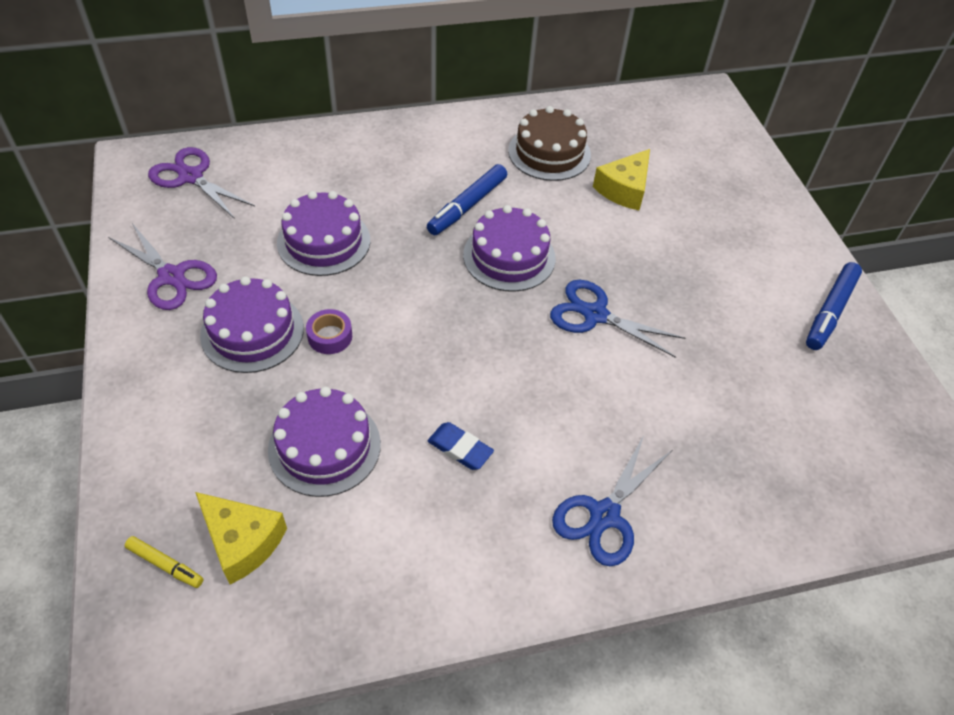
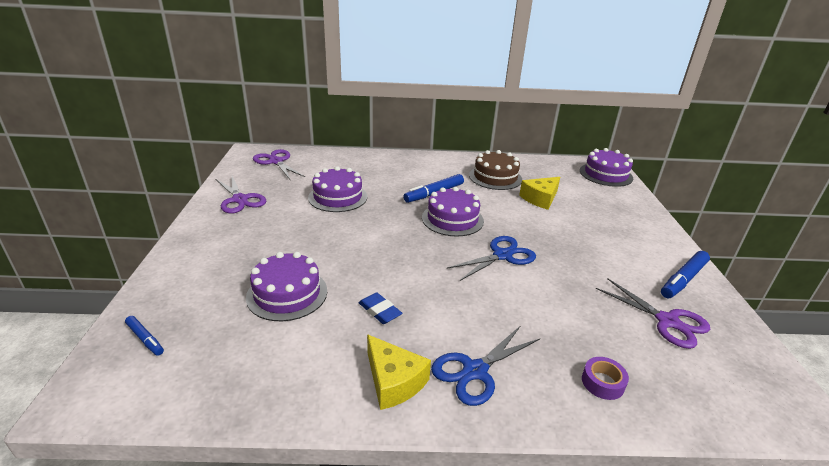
camera: 15 degrees right, 20 degrees down
yellow marker [125,536,204,588] -> blue marker [125,316,164,356]
yellow cheese [195,492,287,585] -> yellow cheese moved to [367,334,431,410]
purple cake [200,276,304,373] -> purple cake moved to [580,148,633,187]
purple tape [306,309,352,354] -> purple tape moved to [582,357,629,400]
blue scissors [550,280,685,358] -> blue scissors turned 105 degrees clockwise [447,236,536,281]
none -> purple scissors [595,278,710,349]

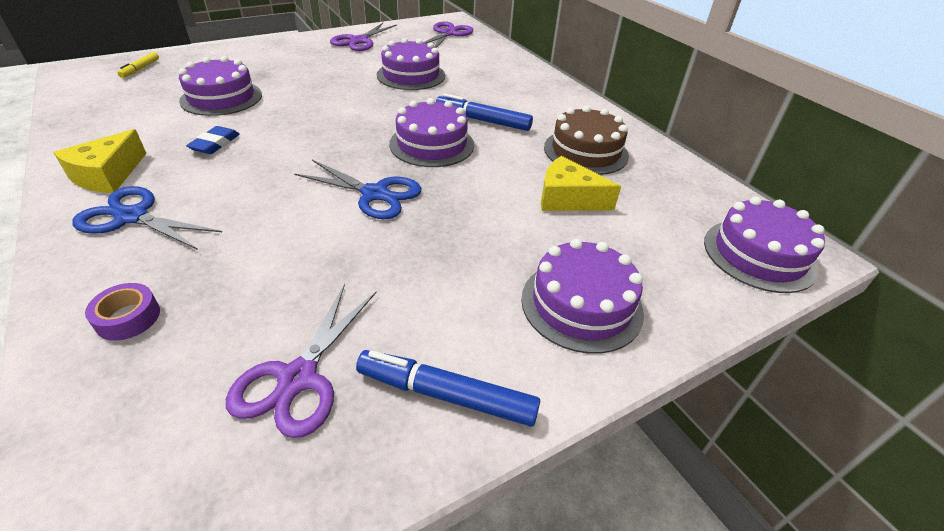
camera: 60 degrees right, 10 degrees up
blue marker [125,316,164,356] -> yellow marker [118,52,159,78]
none -> purple cake [521,239,644,354]

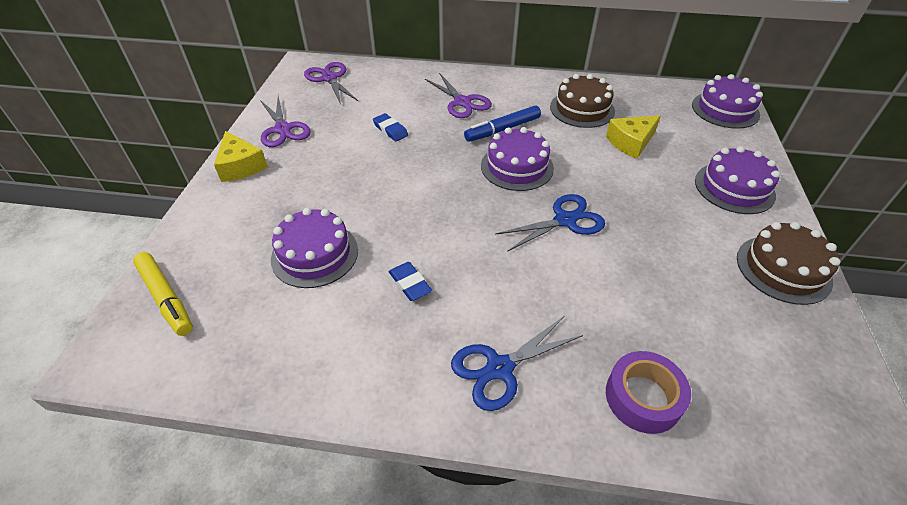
camera: 50 degrees left, 5 degrees up
yellow cheese [53,129,147,193] -> yellow cheese moved to [214,131,268,182]
purple tape [85,283,160,341] -> purple tape [606,351,691,434], size x1.58
yellow marker [118,52,159,78] -> yellow marker [133,252,193,336], size x1.75
purple scissors [226,284,376,438] -> purple scissors moved to [425,73,492,118]
blue marker [356,350,540,427] -> brown cake [737,222,840,305]
purple cake [377,38,445,90] -> blue eraser [373,113,408,141]

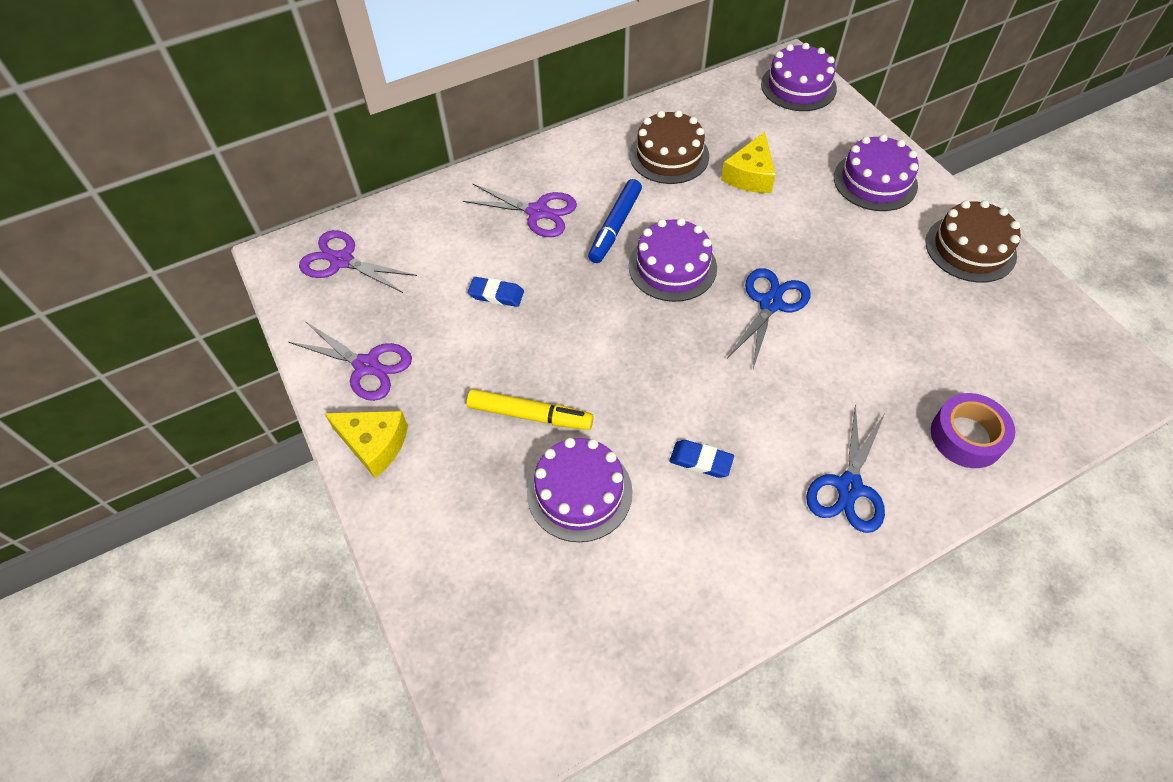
camera: 35 degrees left, 10 degrees up
yellow marker [133,252,193,336] -> yellow marker moved to [467,389,594,430]

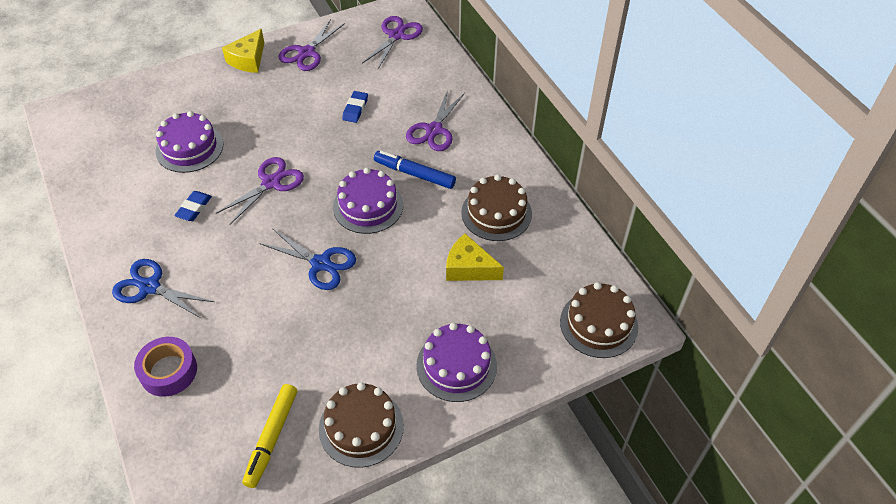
camera: 90 degrees right, 5 degrees down
yellow marker [467,389,594,430] -> yellow marker moved to [242,384,297,488]
purple cake [761,43,837,111] -> brown cake [560,282,638,358]
none -> purple scissors [216,157,304,224]

